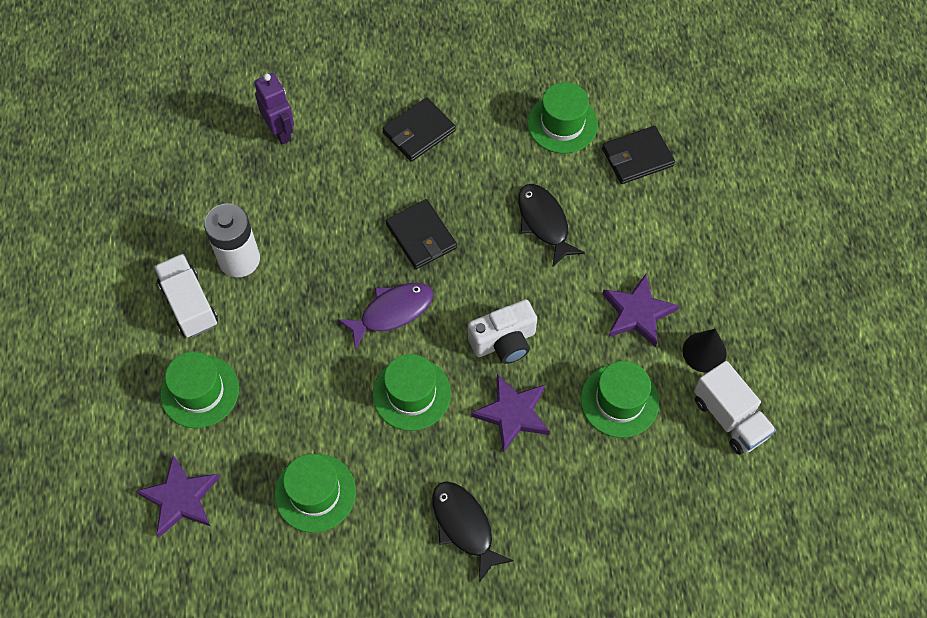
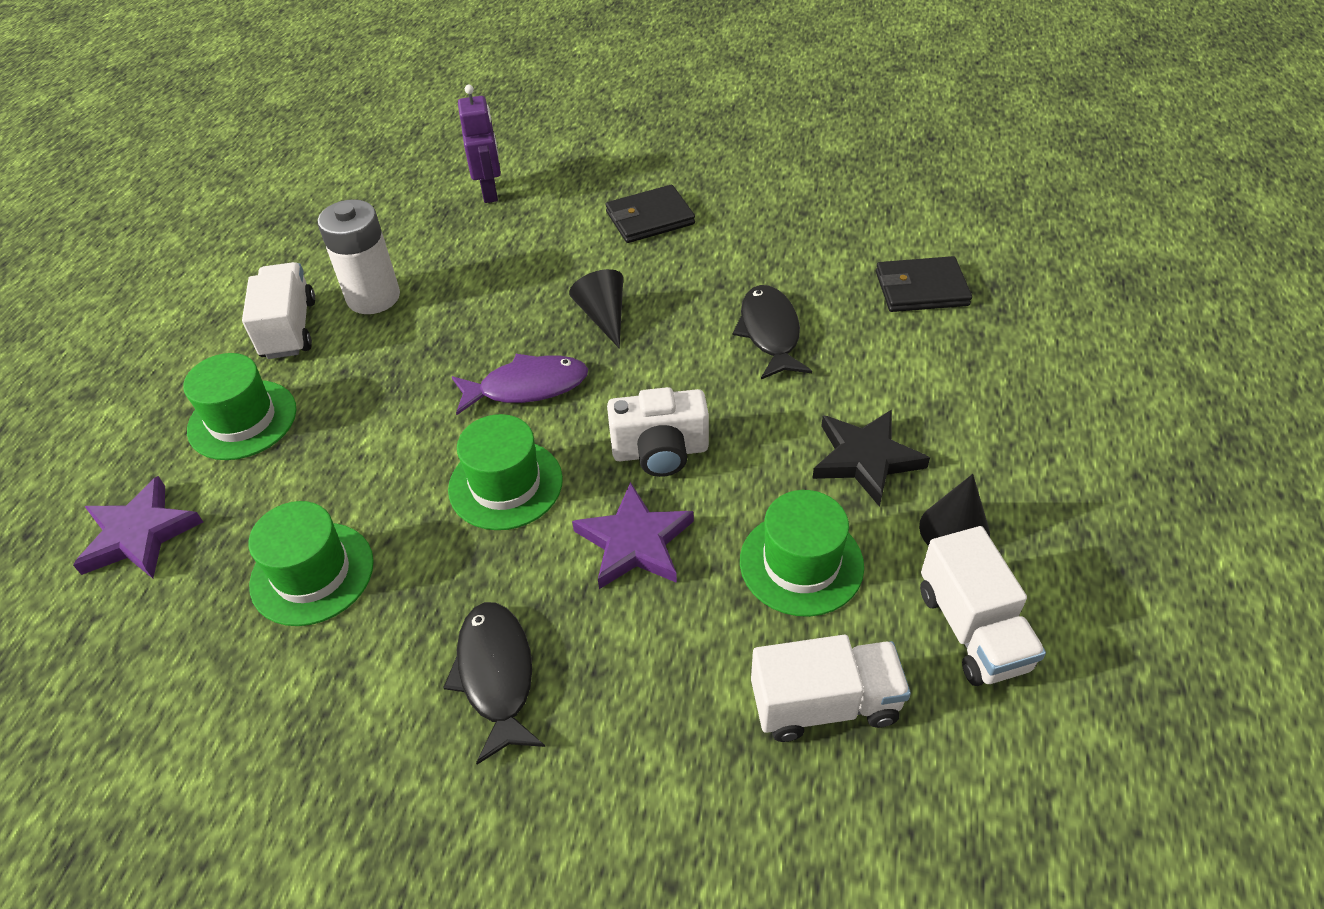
camera: 20 degrees right, 15 degrees down
black wallet [386,199,457,269] -> black cone [569,269,623,349]
green hat [528,82,598,154] -> none
purple star [602,274,679,347] -> black star [812,409,930,507]
none -> white truck [751,635,911,742]

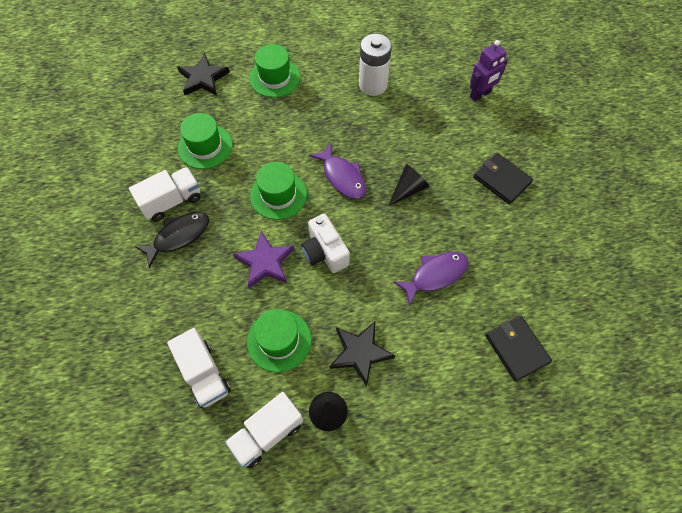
camera: 65 degrees right, 15 degrees up
purple star [73,476,203,578] -> black star [177,53,230,96]
white truck [242,262,315,359] -> white truck moved to [129,167,201,221]
black fish [732,285,812,379] -> purple fish [393,252,469,306]

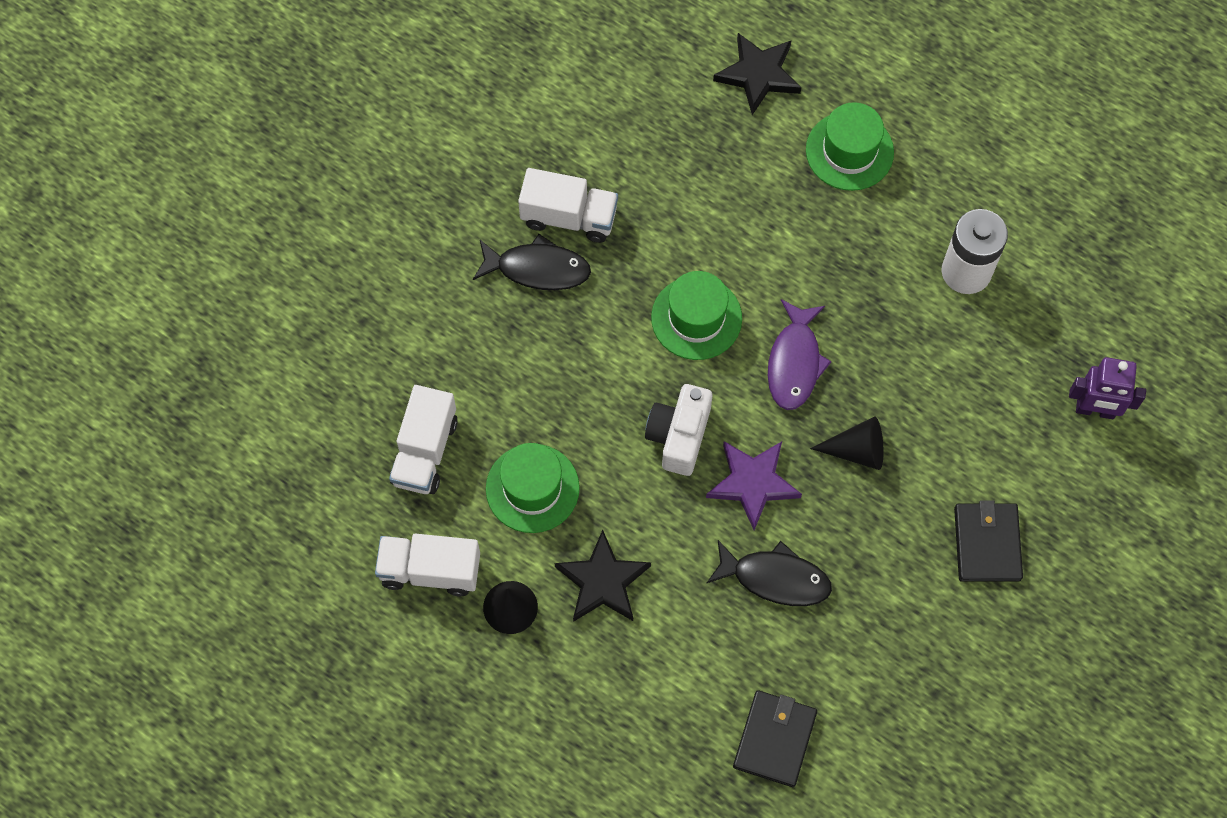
camera: 45 degrees right, 5 degrees up
green hat [178,113,233,169] -> none
purple star [233,231,295,288] -> purple star moved to [706,441,802,530]
purple fish [393,252,469,306] -> black fish [706,540,832,606]

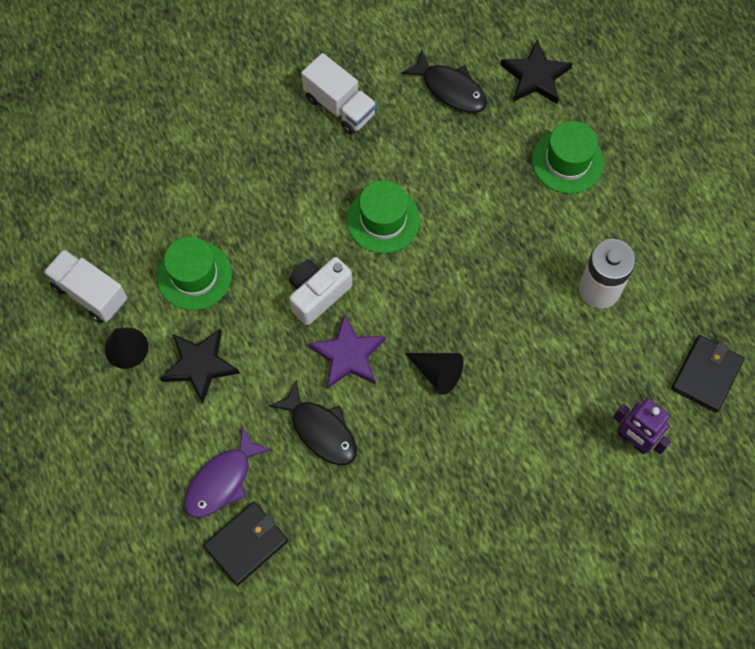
camera: 30 degrees right, 0 degrees up
white truck [389,385,458,494] -> none
black fish [473,234,591,290] -> black fish moved to [401,50,487,113]
purple fish [768,299,832,410] -> purple fish moved to [184,427,272,518]
black wallet [954,500,1023,582] -> black wallet moved to [671,335,745,413]

